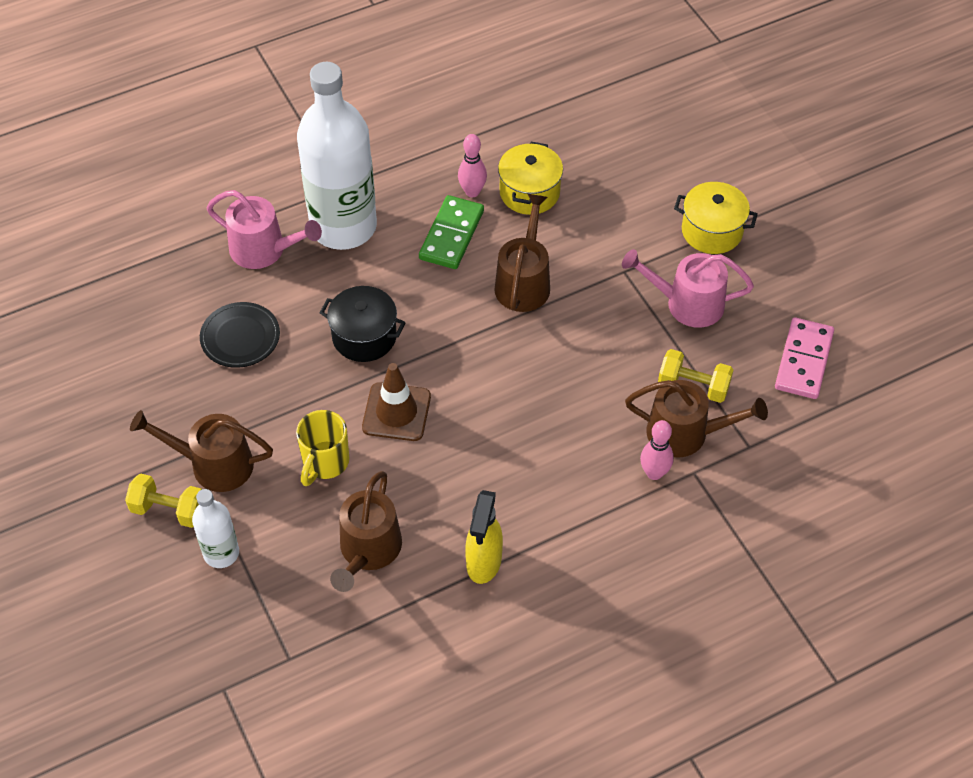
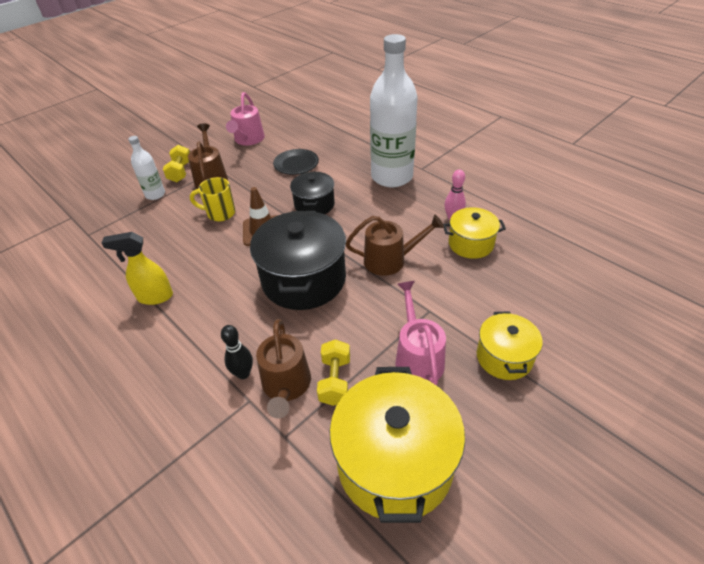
camera: 75 degrees right, 10 degrees down
pink watering can [206,190,322,269] -> pink watering can moved to [226,92,265,145]
brown watering can [330,471,402,592] -> none
green domino [419,195,484,269] -> none
pink bowling pin [640,420,674,480] -> black bowling pin [221,325,253,379]
pink domino [775,317,834,399] -> yellow pot [329,367,465,523]
none -> black pot [250,211,346,310]

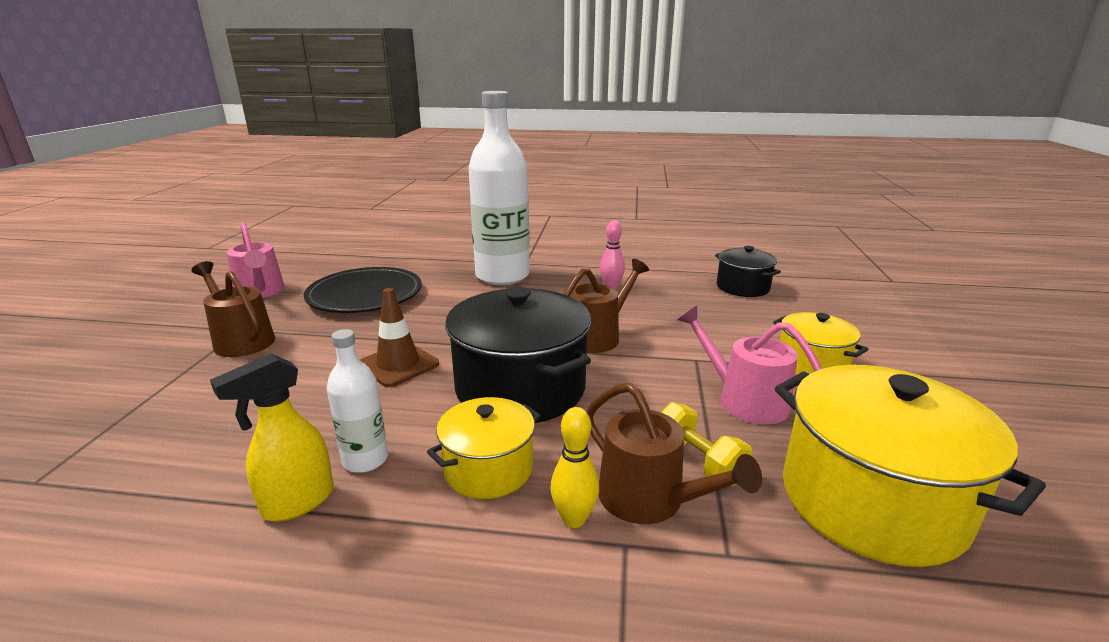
camera: 40 degrees left, 20 degrees down
white bottle [128,136,165,200] -> white bottle moved to [327,329,388,473]
yellow dumbbell [163,145,190,182] -> none
yellow mug [190,177,235,221] -> none
black bowling pin [221,325,253,379] -> yellow bowling pin [550,407,599,528]
black plate [273,149,319,175] -> black plate [304,267,422,313], size x1.70
black pot [290,172,335,214] -> black pot moved to [715,246,781,297]
yellow pot [443,207,506,259] -> yellow pot moved to [427,397,541,499]

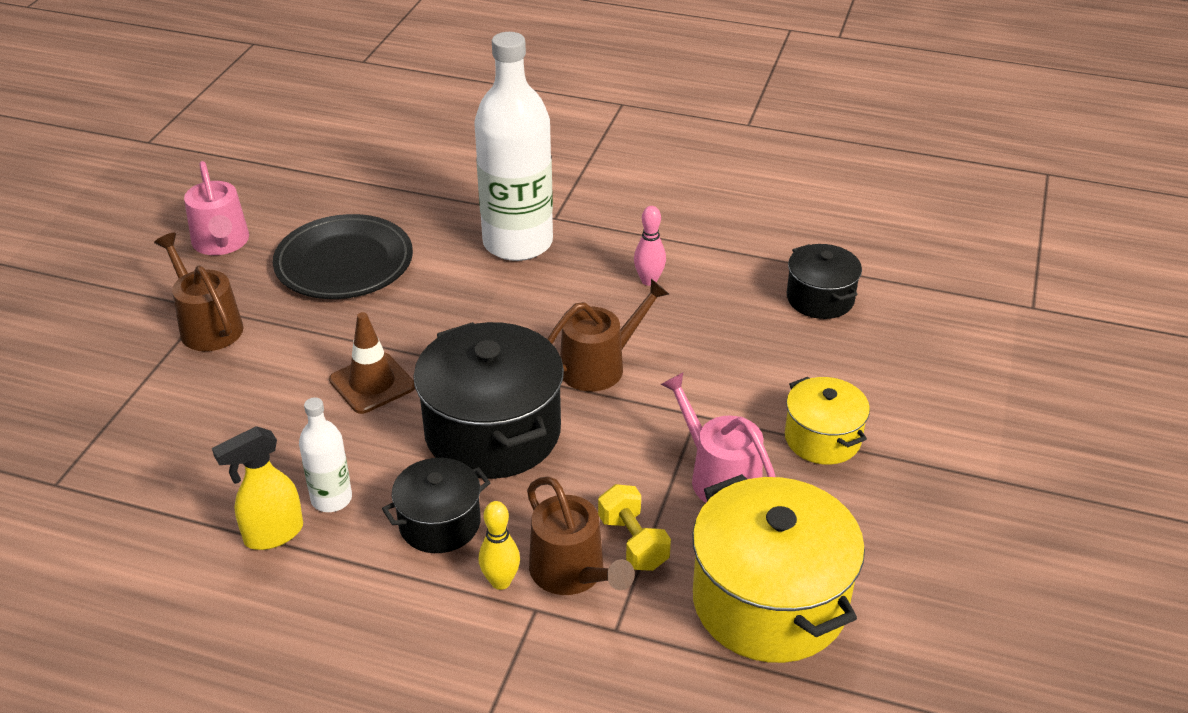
camera: 10 degrees right, 15 degrees up
yellow pot [427,397,541,499] -> black pot [382,458,490,553]

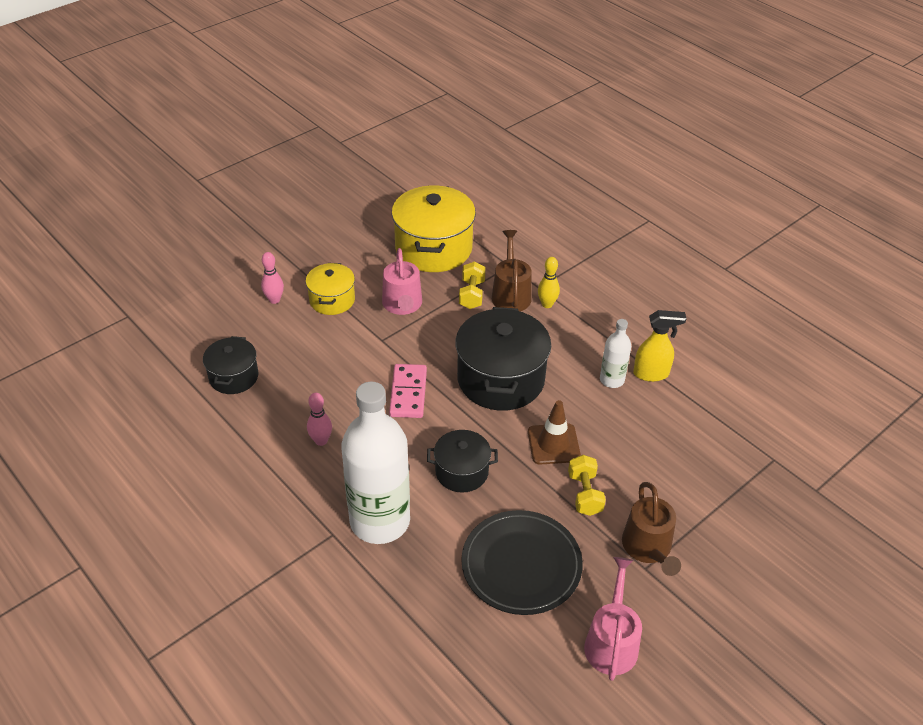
camera: 150 degrees left, 5 degrees up
black pot [382,458,490,553] -> black pot moved to [427,430,498,493]
brown watering can [548,279,669,391] -> pink domino [389,364,427,418]
none -> pink bowling pin [261,252,284,304]
none -> yellow dumbbell [568,455,606,516]

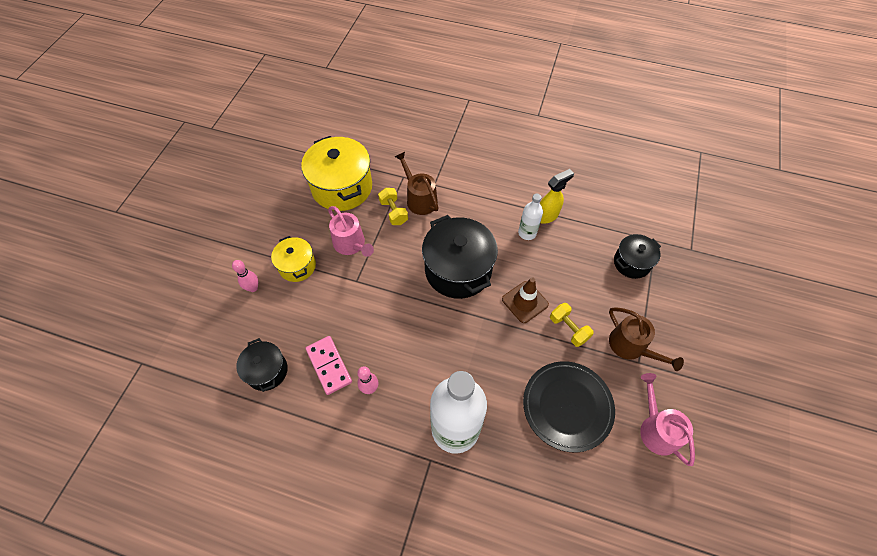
camera: 30 degrees left, 15 degrees up
pink domino [389,364,427,418] -> pink domino moved to [306,336,352,395]
black pot [427,430,498,493] -> black pot moved to [614,234,661,279]
yellow bowling pin [538,257,560,308] -> none

